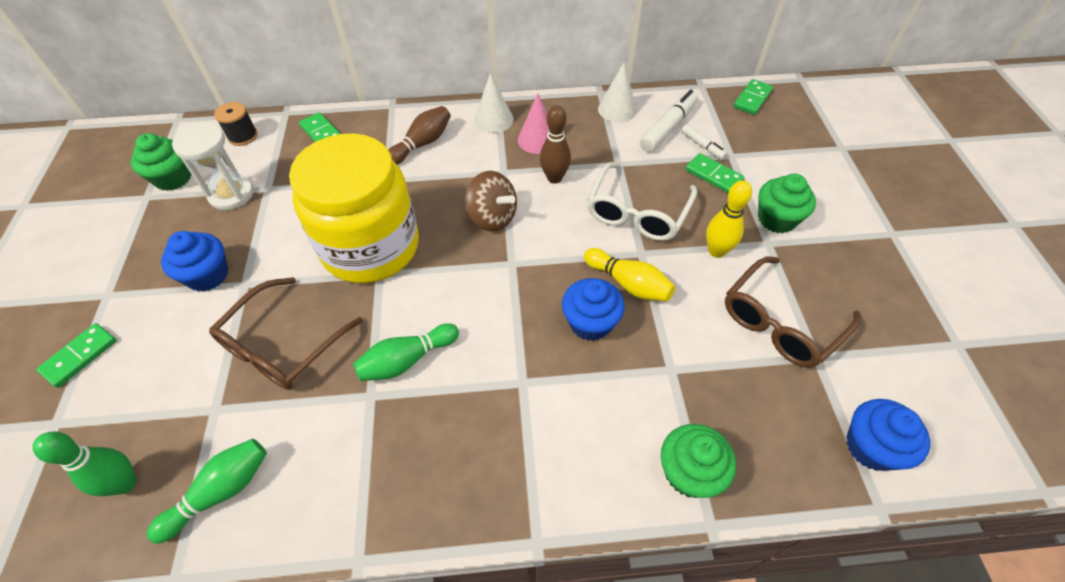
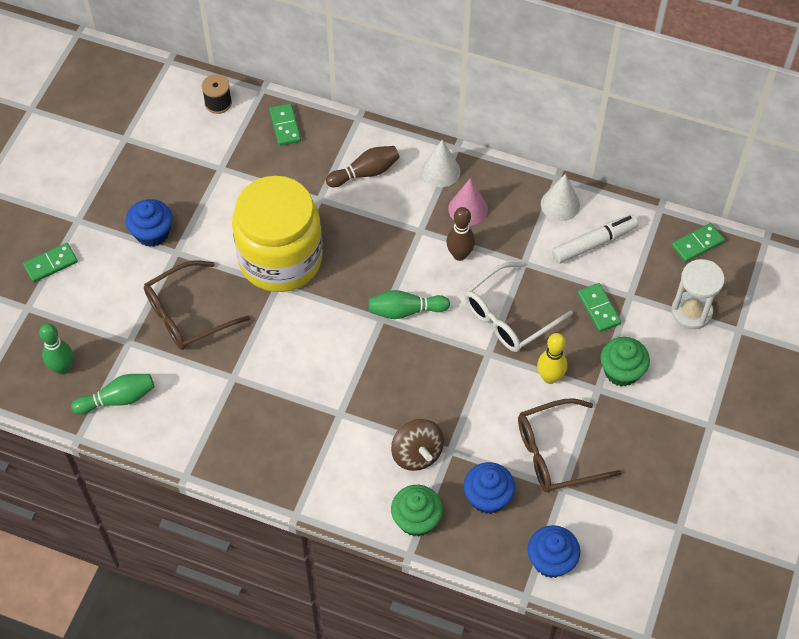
camera: 25 degrees right, 5 degrees up
green cupcake [131,133,192,191] -> none
white hourglass [172,122,254,210] -> white hourglass moved to [671,259,725,329]
green bowling pin [353,323,459,381] -> green bowling pin moved to [368,290,450,319]
brown spinning top [465,171,517,232] -> brown spinning top moved to [391,419,444,471]
blue cupcake [562,278,625,341] -> blue cupcake moved to [464,462,515,514]
yellow bowling pin [584,248,675,302] -> none
white marker [681,124,727,160] -> none

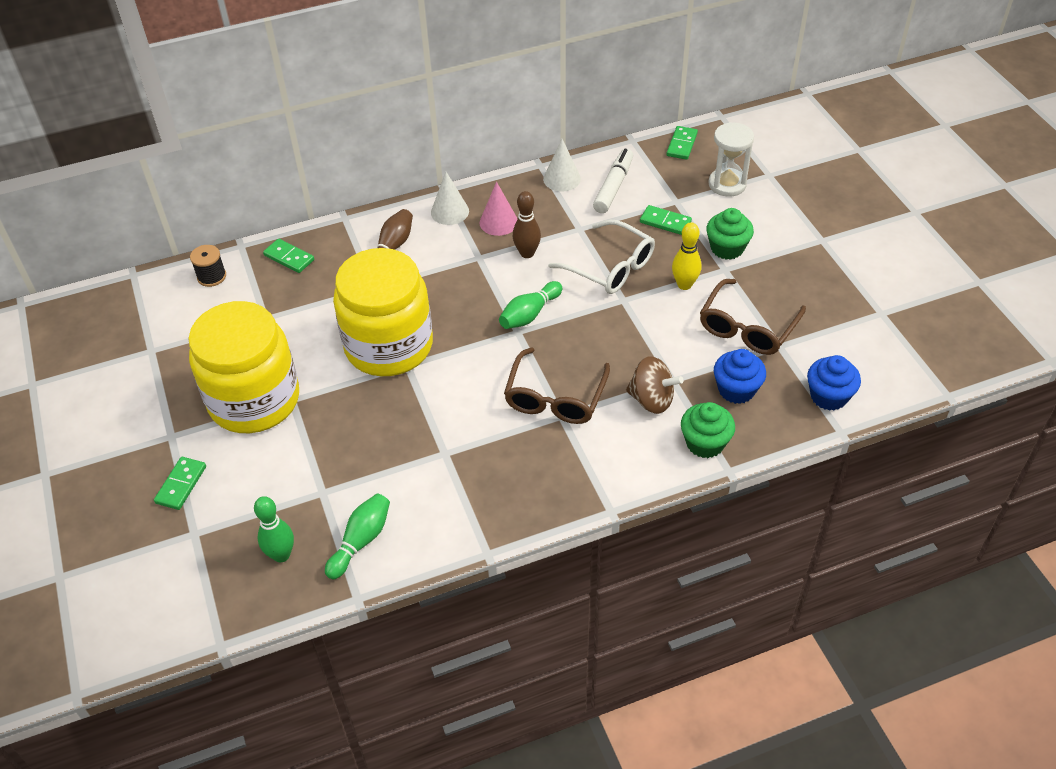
camera: 40 degrees left, 10 degrees down
blue cupcake [126,199,172,247] -> yellow jar [188,301,299,433]
brown glasses [144,260,250,350] -> brown glasses moved to [504,347,610,424]
white glasses [464,262,573,352] -> white glasses turned 60 degrees counterclockwise [548,220,655,294]

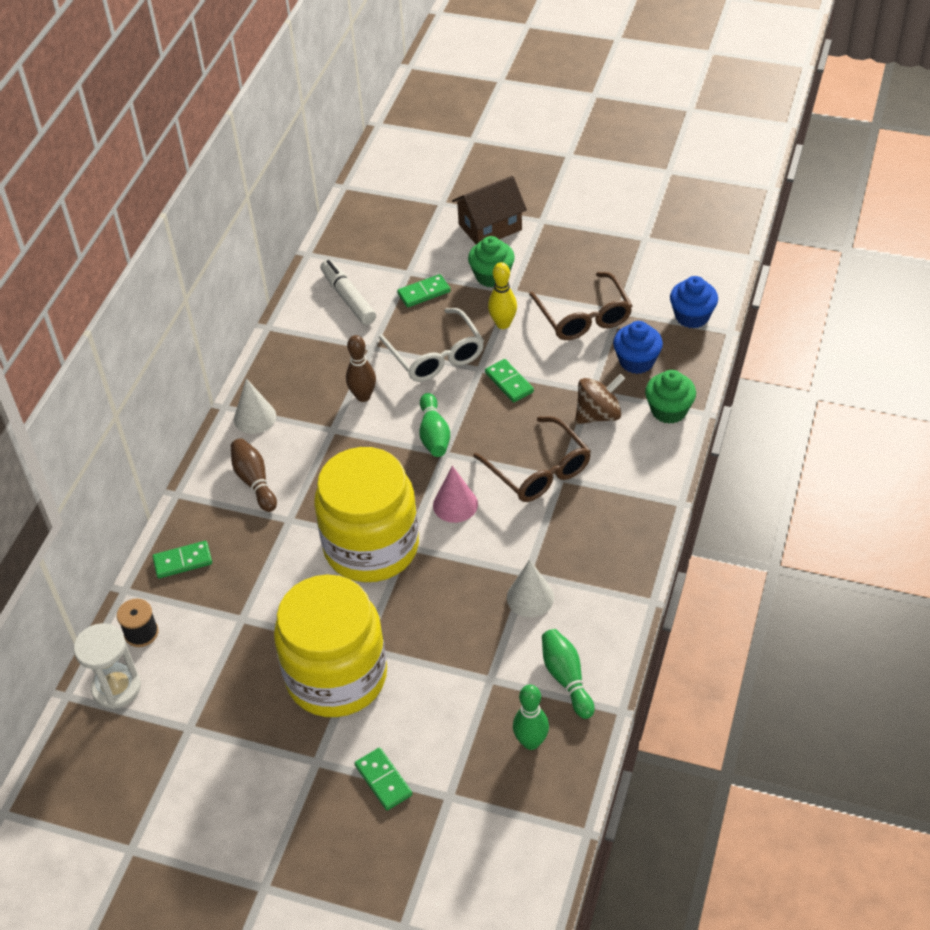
camera: 50 degrees left, 0 degrees up
pink cone [480,182,518,236] -> pink cone moved to [433,466,478,523]
white cone [543,139,581,192] -> white cone moved to [507,559,554,617]
white glasses [548,220,655,294] -> white glasses turned 75 degrees clockwise [379,308,484,382]
green domino [666,126,698,160] -> green domino moved to [485,359,534,403]
white hourglass [708,122,754,197] -> white hourglass moved to [74,623,141,709]
none -> brown house [452,176,527,244]

